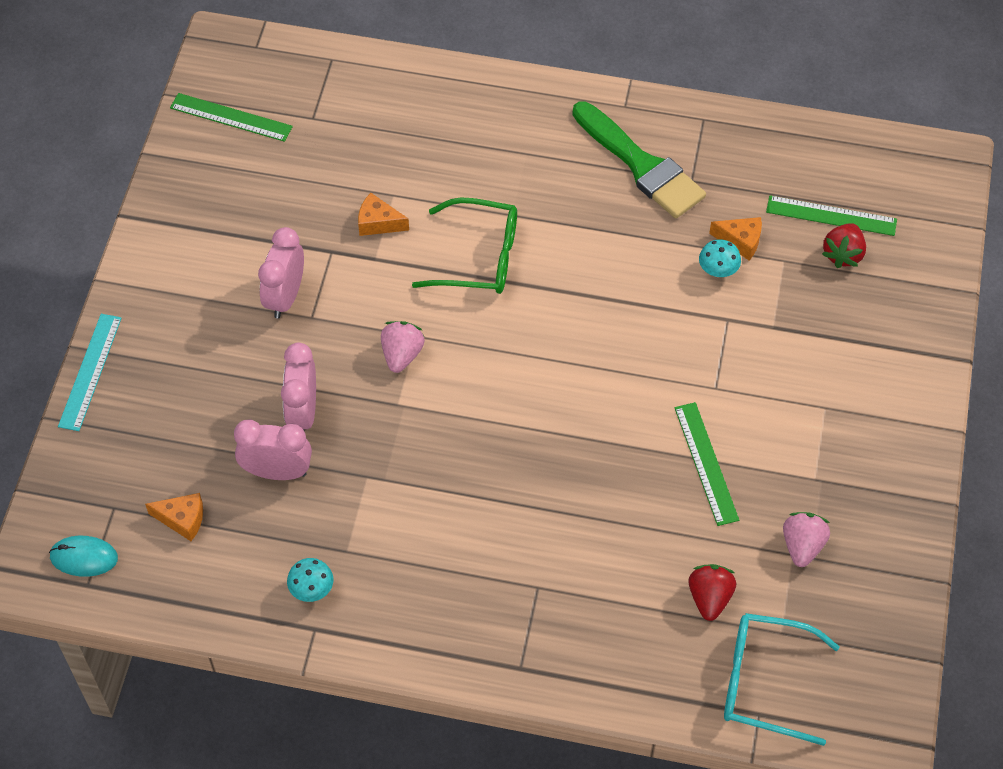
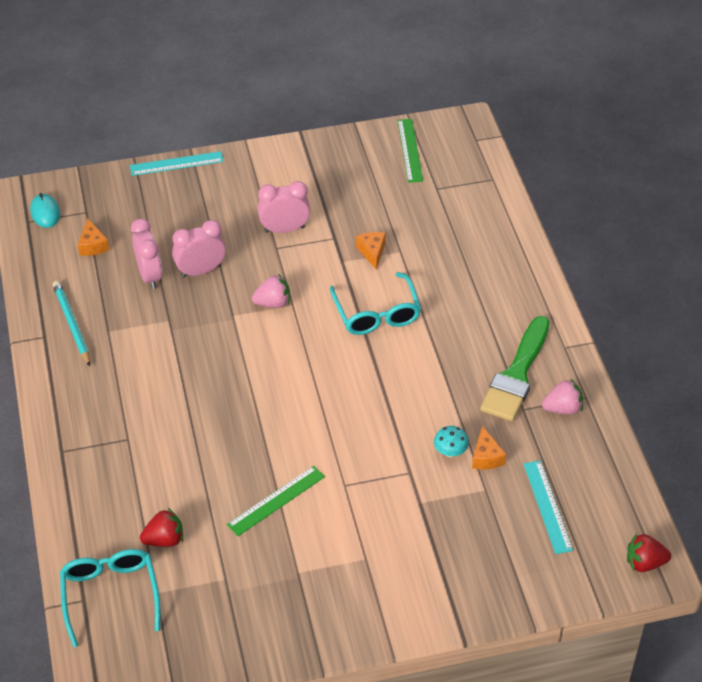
camera: 65 degrees right, 10 degrees down
turquoise mushroom [287,558,333,602] -> turquoise pencil [53,281,90,366]
green glasses [412,197,517,294] -> turquoise glasses [330,272,421,335]
green ruler [766,195,897,236] -> turquoise ruler [524,460,573,554]
pink strawberry [783,512,830,567] -> pink strawberry moved to [542,379,583,415]
red strawberry [822,223,866,268] -> red strawberry moved to [627,533,671,572]

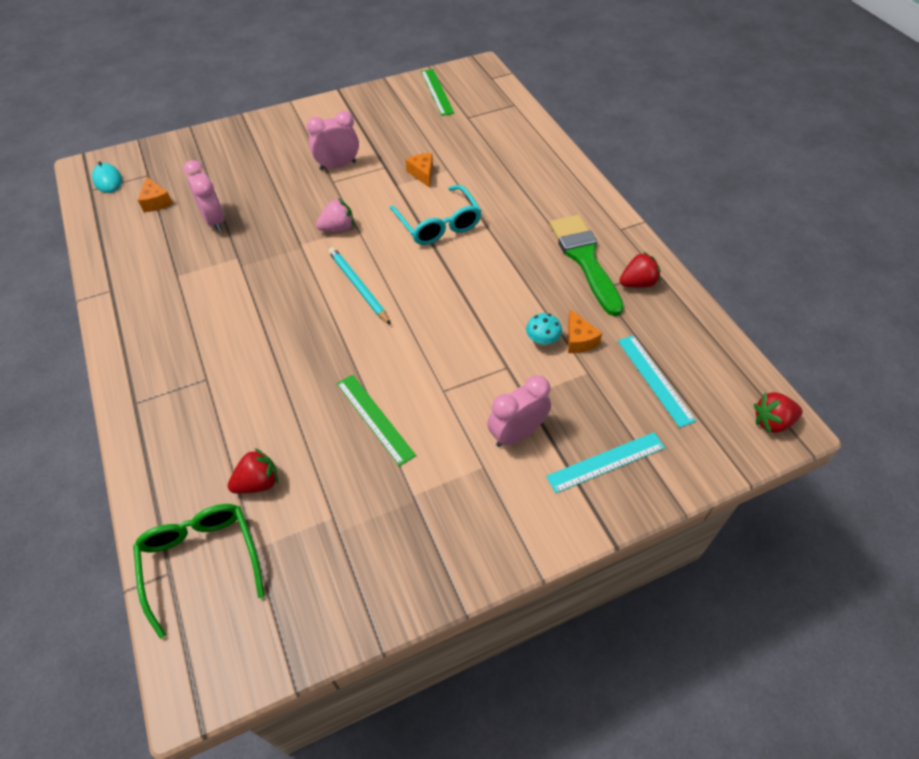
camera: 10 degrees left, 5 degrees up
turquoise pencil [53,281,90,366] -> turquoise pencil moved to [328,247,391,325]
turquoise glasses [60,549,160,647] -> green glasses [133,504,265,639]
turquoise ruler [130,151,224,176] -> turquoise ruler moved to [546,432,665,493]
pink clock [172,220,226,278] -> pink clock moved to [487,375,551,447]
green ruler [227,466,325,536] -> green ruler turned 75 degrees counterclockwise [337,375,416,466]
green brush [480,316,550,421] -> green brush turned 150 degrees clockwise [550,215,624,316]
pink strawberry [542,379,583,415] -> red strawberry [620,252,660,288]

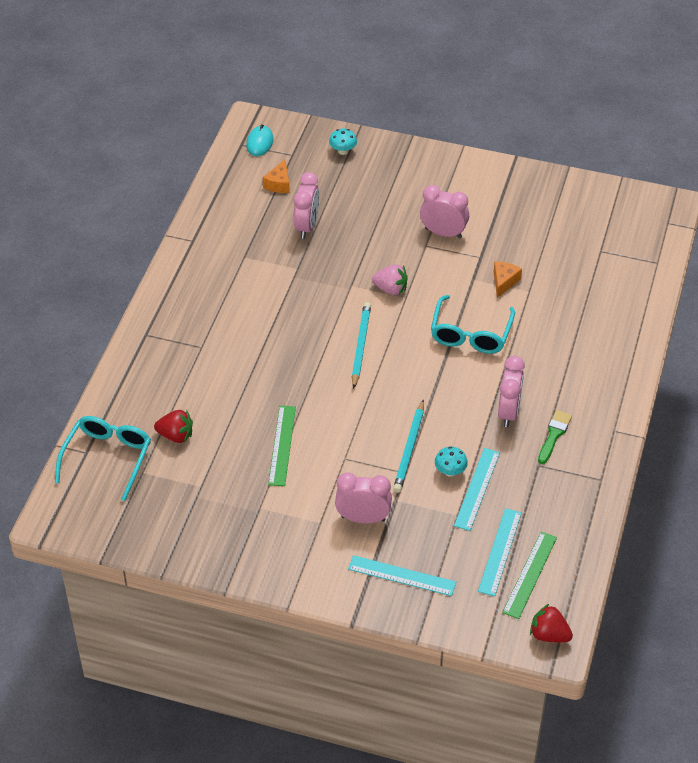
camera: 40 degrees right, 5 degrees down
green glasses [133,504,265,639] -> turquoise glasses [55,416,151,501]
green ruler [421,69,454,116] -> green ruler moved to [502,532,557,619]
green brush [550,215,624,316] -> green brush [538,410,572,464], size x0.51
orange cheese [568,309,602,353] -> turquoise ruler [454,448,500,531]
red strawberry [620,252,660,288] -> none
none -> turquoise mushroom [329,128,357,155]
none -> turquoise pencil [393,400,424,493]
none -> pink clock [498,356,525,427]

